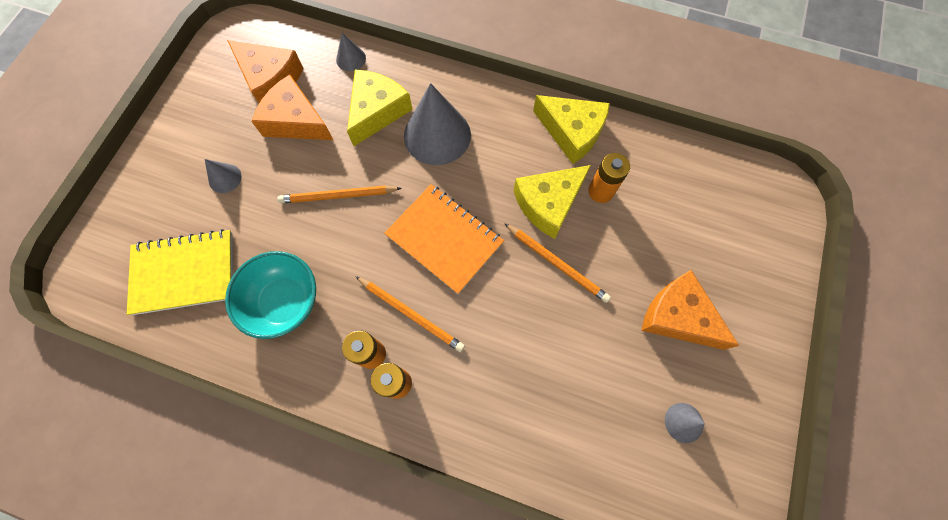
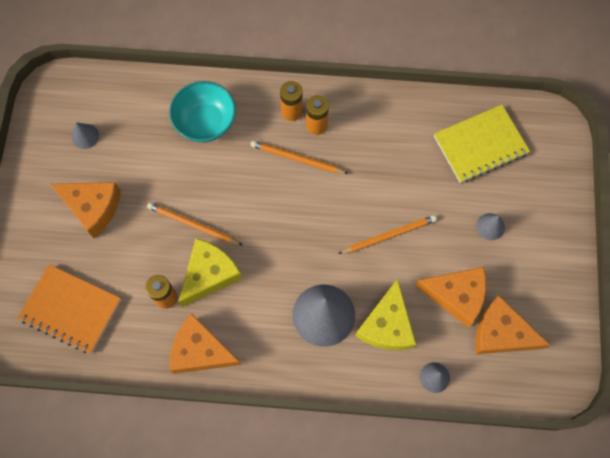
camera: 165 degrees right, 0 degrees up
turquoise bowl [225,251,316,339] -> turquoise bowl moved to [169,81,236,142]
orange notebook [384,184,504,294] -> orange notebook moved to [17,264,121,354]
yellow cheese [533,95,610,164] -> orange cheese [170,313,242,374]

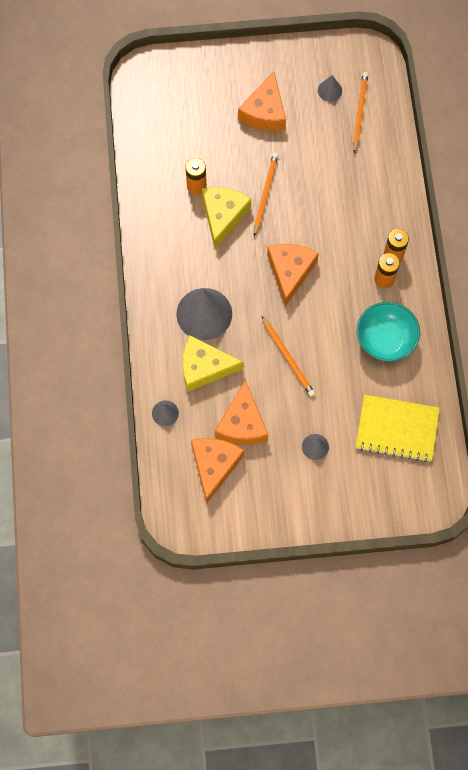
camera: 80 degrees right, 0 degrees up
orange notebook [17,264,121,354] -> none
turquoise bowl [169,81,236,142] -> turquoise bowl moved to [357,302,420,362]
orange cheese [170,313,242,374] -> orange cheese moved to [267,244,319,306]
yellow cheese [178,238,242,307] -> yellow cheese turned 105 degrees counterclockwise [202,187,251,248]
orange pencil [251,140,349,174] -> orange pencil moved to [353,72,368,154]
yellow notebook [434,105,530,183] -> yellow notebook turned 45 degrees counterclockwise [356,395,440,462]

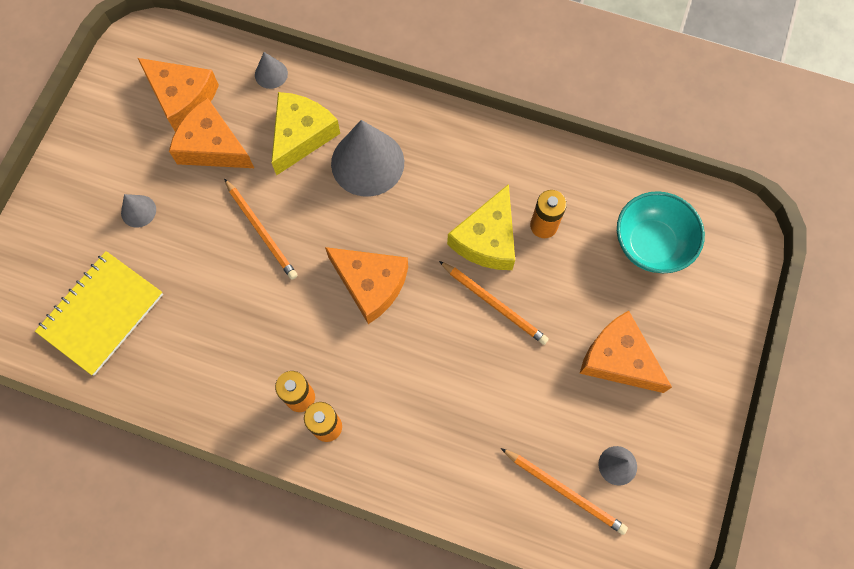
camera: 115 degrees right, 0 degrees up
yellow cheese [202,187,251,248] -> yellow cheese turned 75 degrees clockwise [447,184,515,270]
orange pencil [262,316,315,397] -> orange pencil turned 120 degrees counterclockwise [224,178,297,280]
turquoise bowl [357,302,420,362] -> turquoise bowl moved to [617,191,705,273]

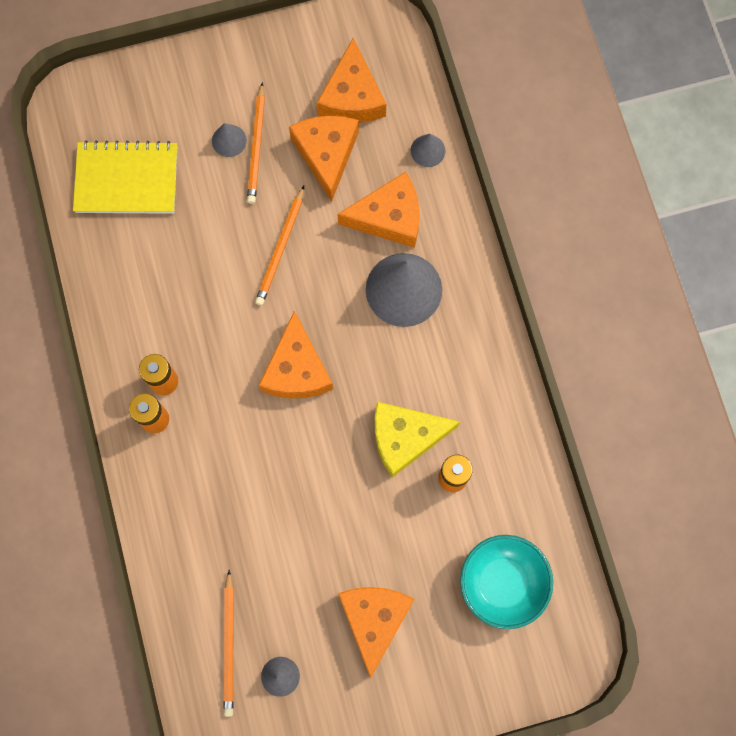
camera: 55 degrees right, 5 degrees up
yellow cheese [271,92,340,175] -> orange cheese [338,172,420,248]
orange pencil [439,261,549,345] -> orange pencil moved to [247,82,265,204]

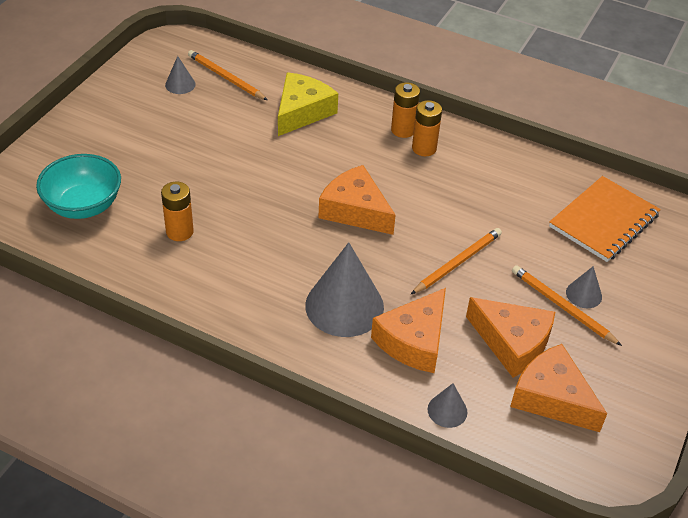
camera: 130 degrees right, 30 degrees down
yellow notebook [73,140,177,214] -> orange notebook [549,176,661,262]
orange pencil [255,186,304,306] -> orange pencil turned 75 degrees clockwise [411,228,502,294]
orange cheese [338,587,414,678] -> none
yellow cheese [375,402,460,478] -> yellow cheese moved to [278,72,338,136]

